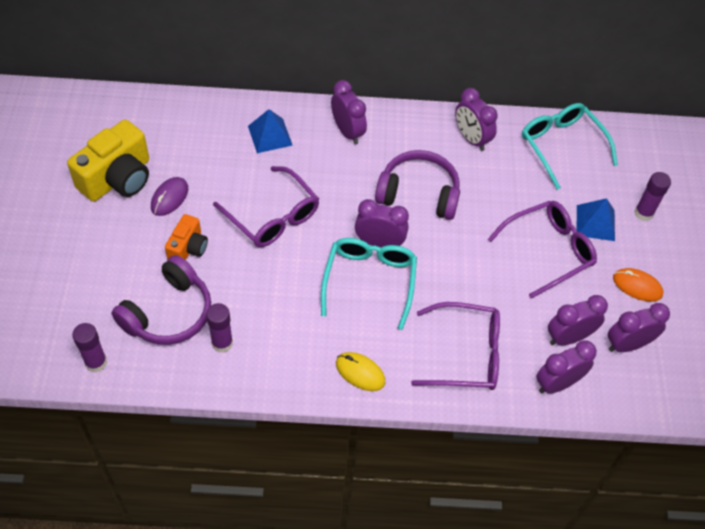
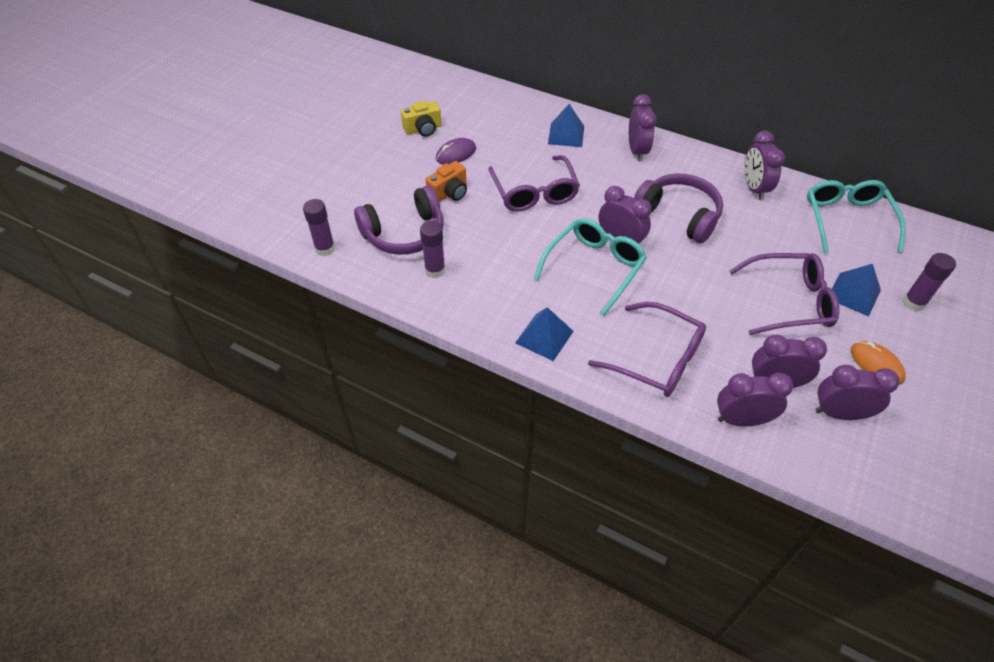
camera: 30 degrees right, 5 degrees down
yellow camera [67,120,149,202] -> yellow camera [401,101,442,137], size x0.56
yellow mouse [336,352,385,391] -> blue pyramid [515,307,574,361]

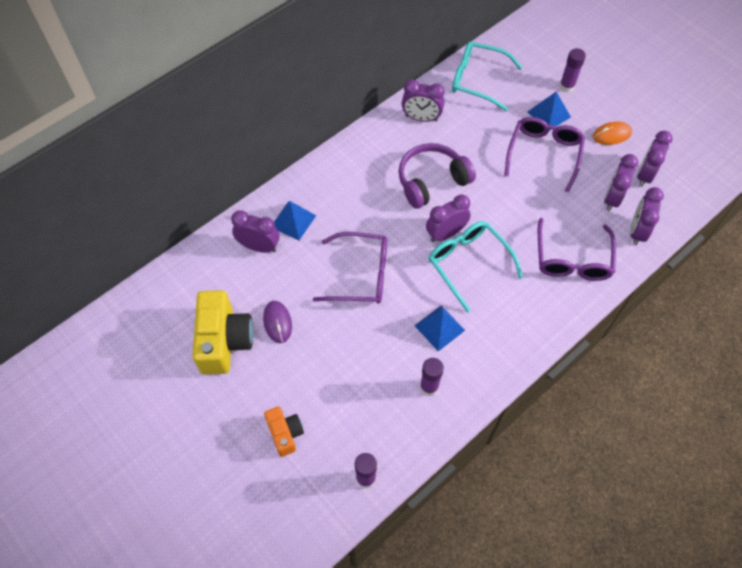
camera: 70 degrees left, 10 degrees up
purple headphones [354,186,443,255] -> none
yellow camera [401,101,442,137] -> yellow camera [192,290,253,375], size x1.80
orange camera [426,161,467,202] -> orange camera moved to [264,407,304,457]
blue pyramid [515,307,574,361] -> blue pyramid moved to [414,305,465,351]
purple glasses [588,302,706,397] -> purple glasses turned 135 degrees clockwise [538,218,616,281]
purple clock [629,94,657,162] -> purple clock moved to [231,210,280,253]

